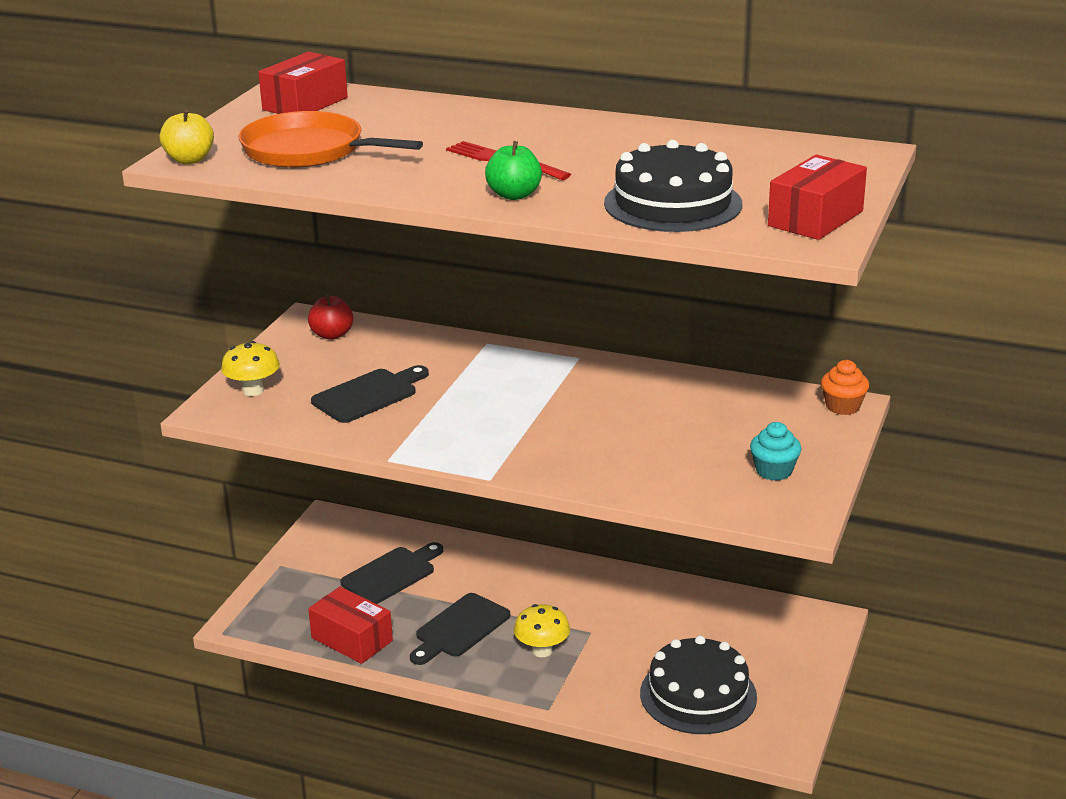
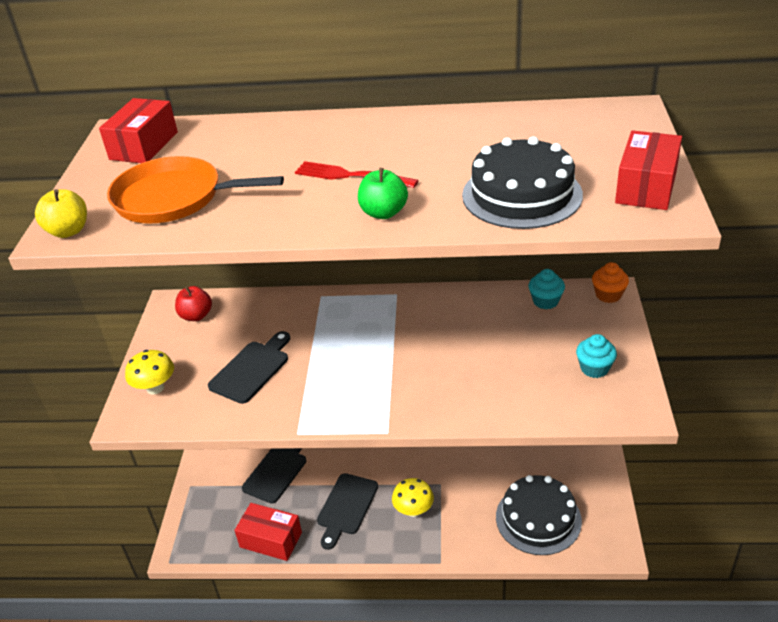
camera: 15 degrees left, 10 degrees up
none -> turquoise cupcake [528,269,565,309]

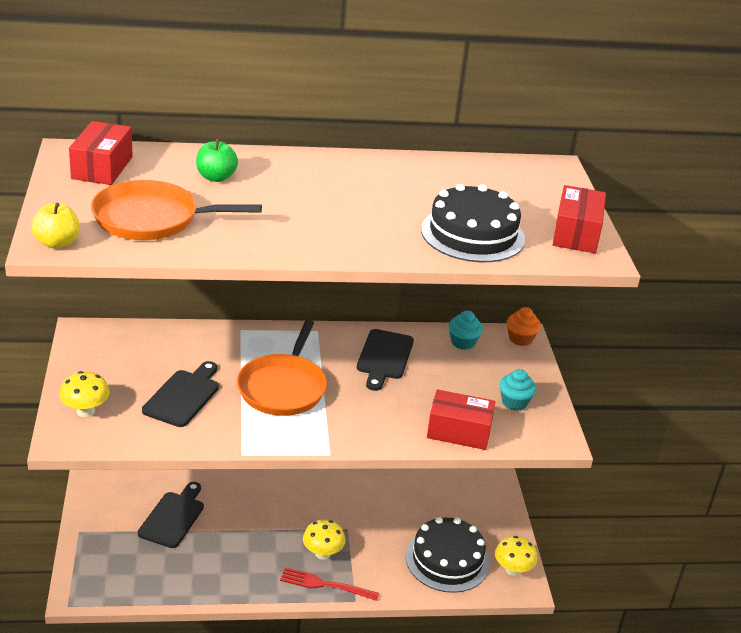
camera: 15 degrees left, 5 degrees down
red apple [175,286,212,321] -> none
red box [234,503,302,561] -> red box moved to [427,389,495,450]
red fork [295,161,419,188] -> red fork moved to [280,567,379,601]
black cutting board [317,473,378,550] -> black cutting board moved to [357,329,414,391]
green apple [358,168,408,219] -> green apple moved to [196,139,238,182]
none -> orange pan [237,320,327,416]
none -> yellow mushroom [495,536,537,576]

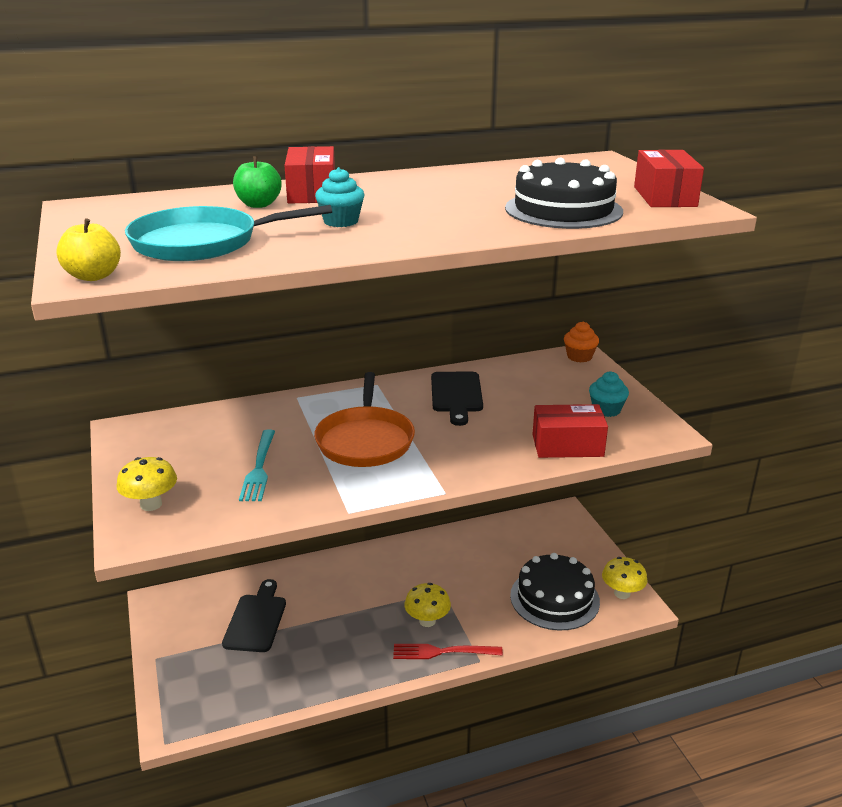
camera: 10 degrees left, 5 degrees down
red box [69,121,133,185] -> red box moved to [284,146,335,204]
orange pan [91,180,262,240] -> turquoise pan [125,205,332,261]
black cutting board [142,361,219,427] -> turquoise fork [239,430,275,501]
turquoise cupcake [449,310,483,350] -> turquoise cupcake moved to [315,167,365,227]

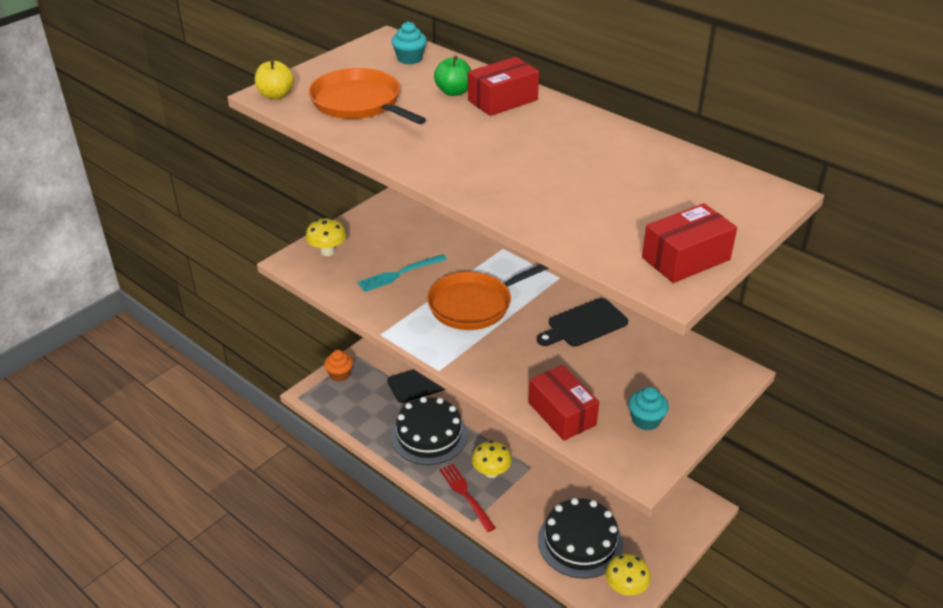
camera: 60 degrees right, 10 degrees up
turquoise pan [125,205,332,261] -> orange pan [309,68,426,124]
turquoise cupcake [315,167,365,227] -> turquoise cupcake moved to [391,22,427,64]
black cake [505,158,623,229] -> black cake moved to [391,397,467,465]
orange cupcake [564,321,599,363] -> orange cupcake moved to [324,350,353,382]

